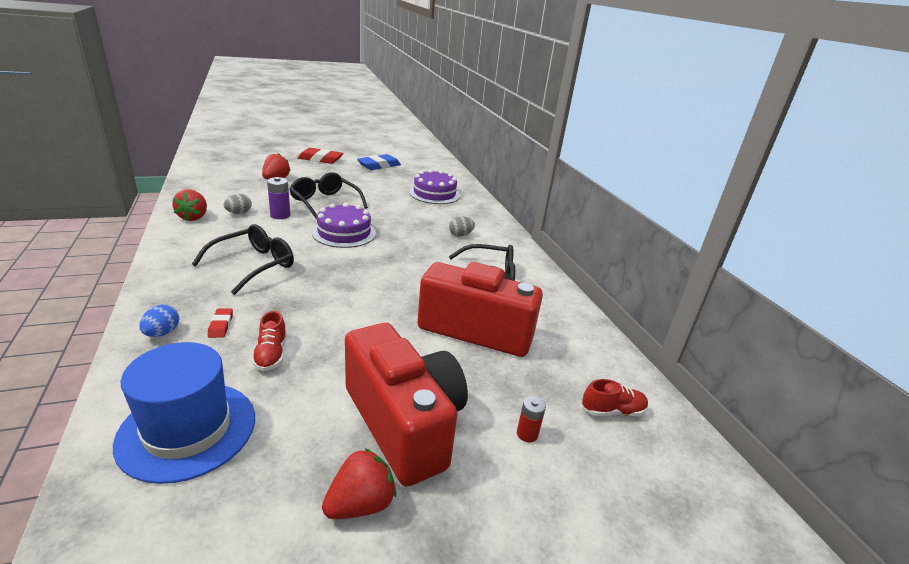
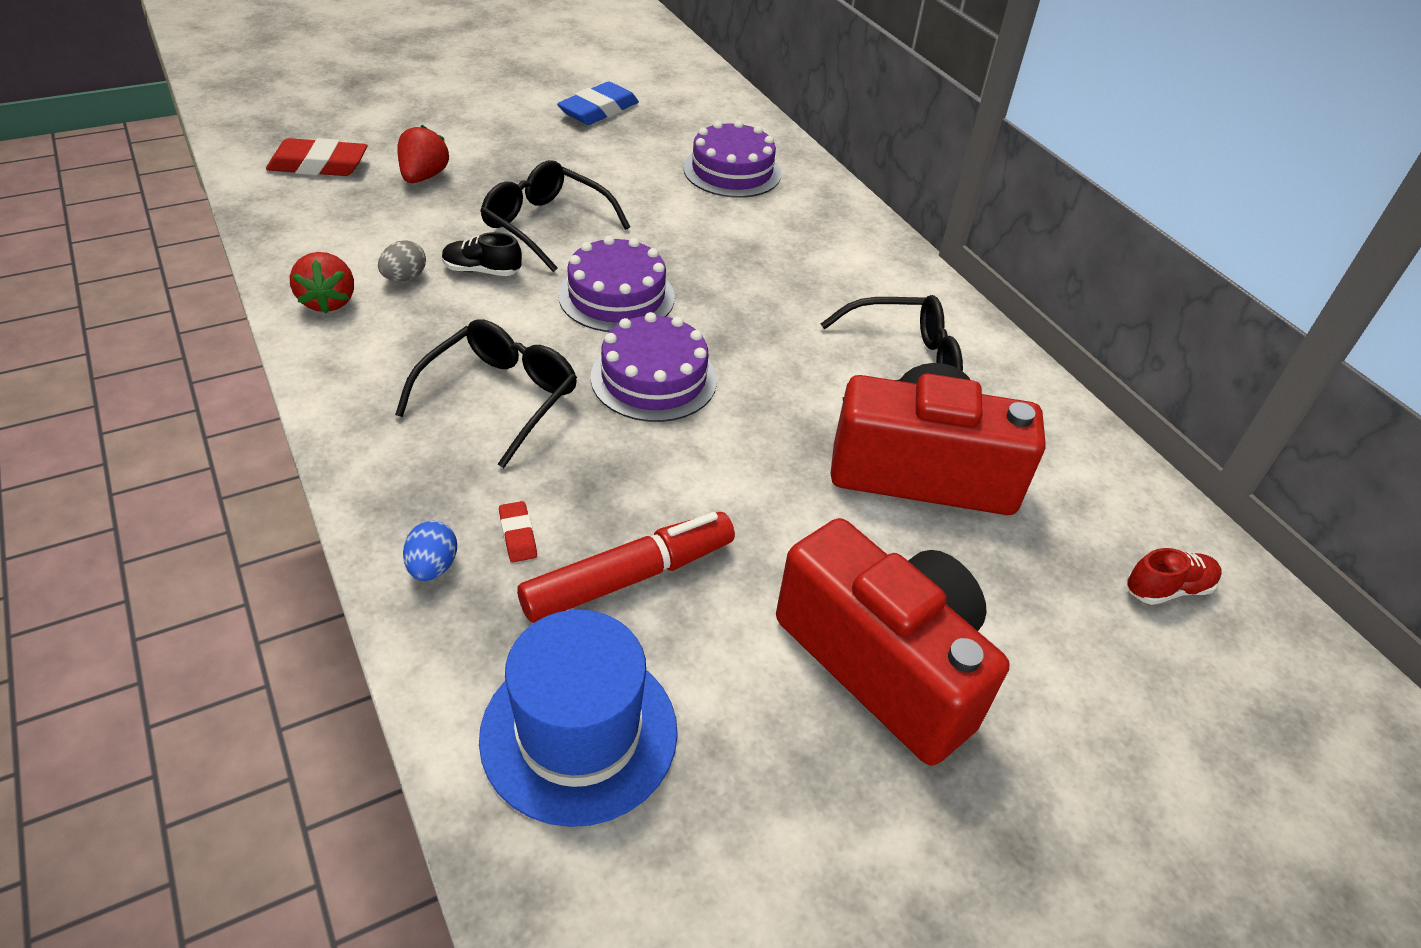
camera: 10 degrees left, 15 degrees up
red shoe [252,311,287,371] -> red marker [517,512,735,623]
purple battery [267,177,290,219] -> black shoe [442,232,522,276]
red eraser [298,148,343,164] -> red eraser moved to [266,138,367,176]
red strawberry [322,448,396,519] -> none
grey egg [449,216,475,237] -> none
red battery [517,396,546,442] -> none
none -> purple cake [591,312,717,422]

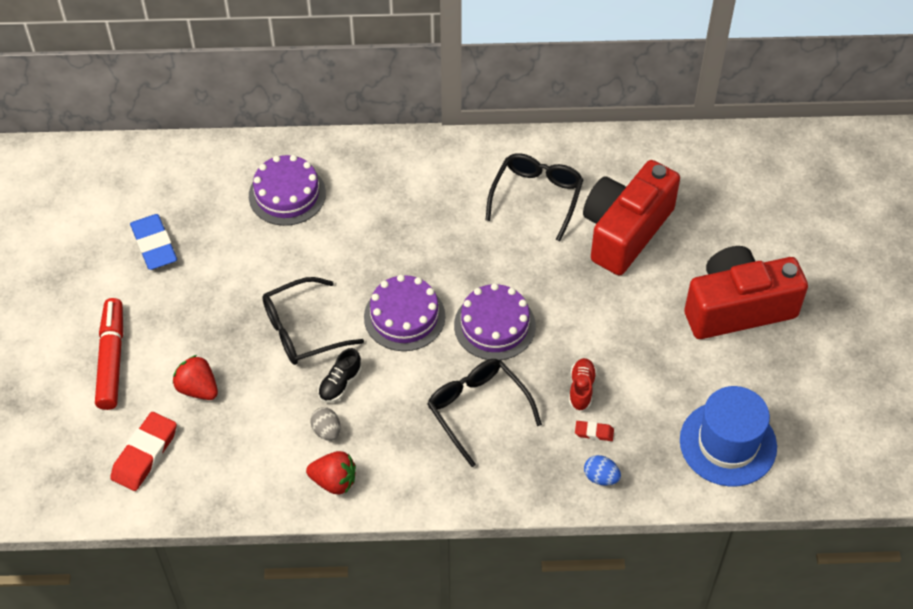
camera: 60 degrees left, 10 degrees up
red marker [517,512,735,623] -> red marker moved to [95,298,123,410]
red shoe [1127,548,1221,605] -> red shoe moved to [569,358,597,411]

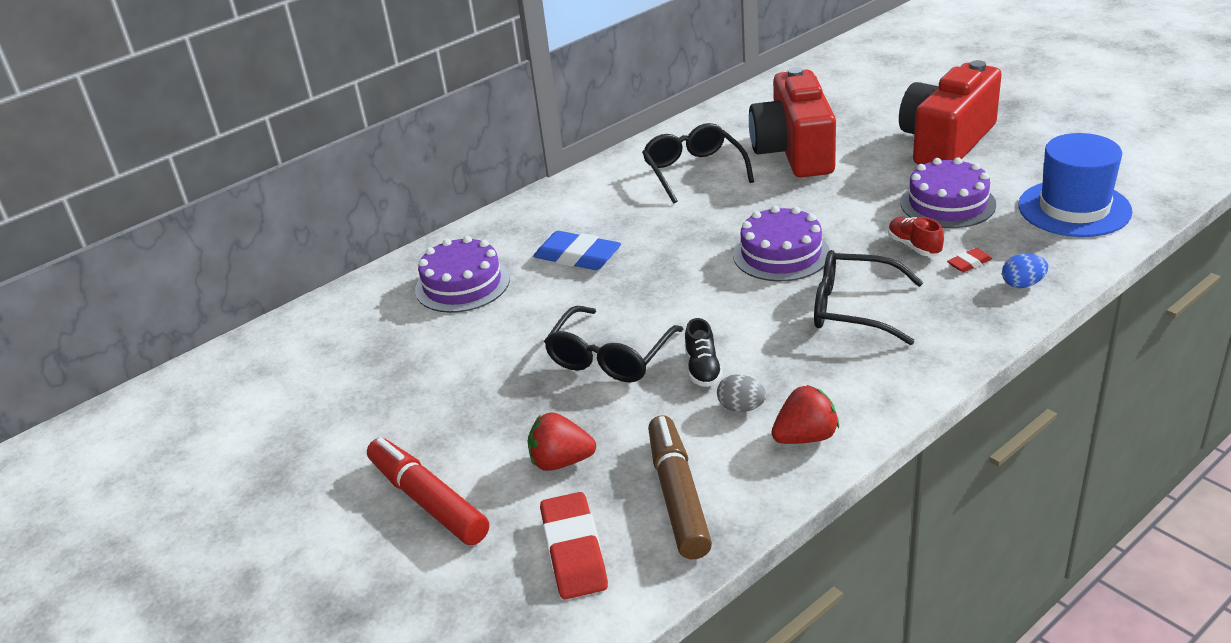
camera: 35 degrees left, 20 degrees down
blue eraser [130,214,177,270] -> blue eraser moved to [533,231,621,270]
purple cake [364,274,445,351] -> purple cake moved to [901,157,996,228]
none -> brown marker [648,416,712,559]

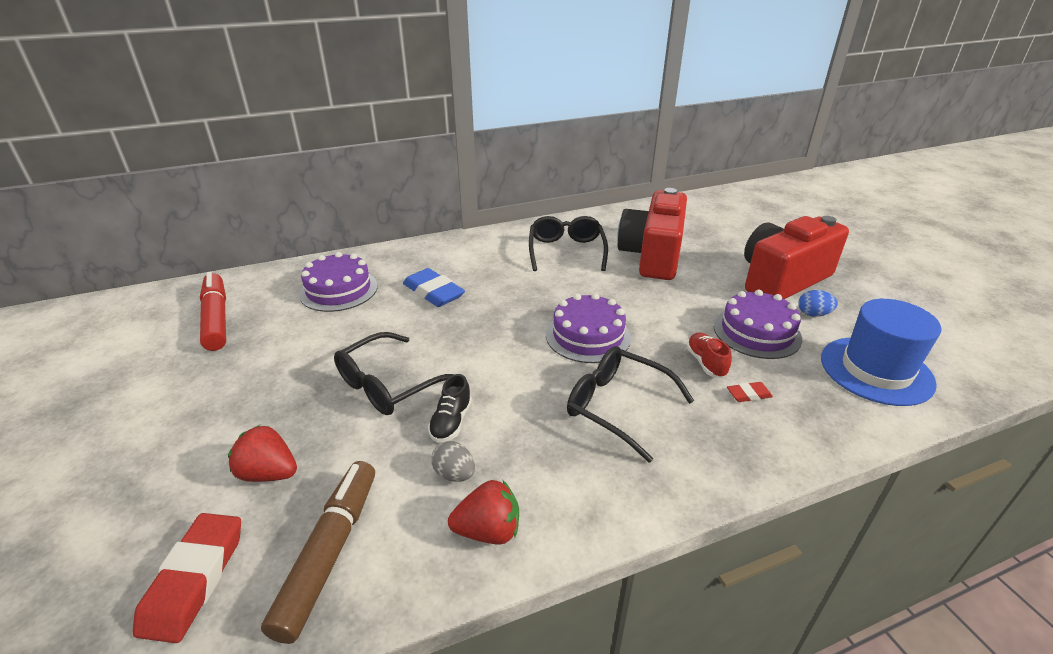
camera: 15 degrees right, 0 degrees up
red marker [367,437,489,545] -> red marker moved to [200,272,226,351]
blue egg [1002,253,1048,288] -> blue egg moved to [798,290,838,317]

